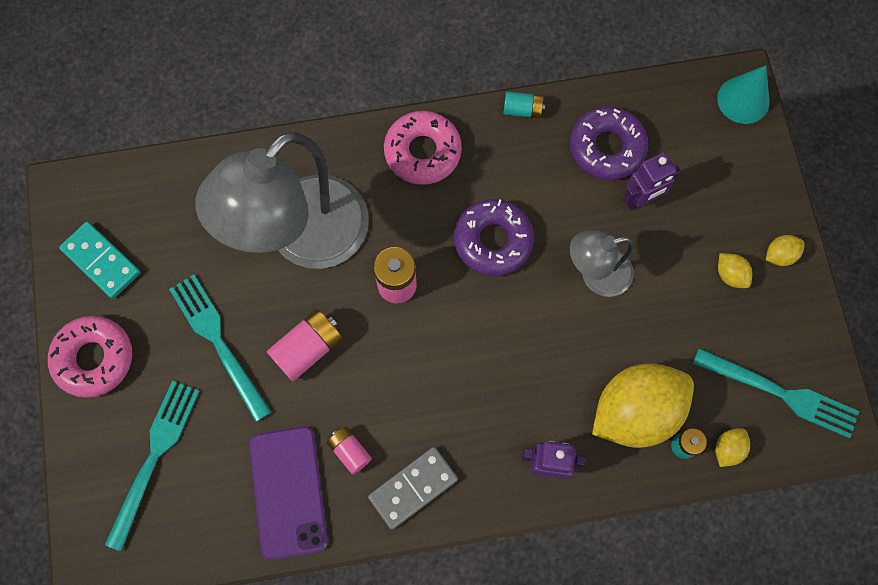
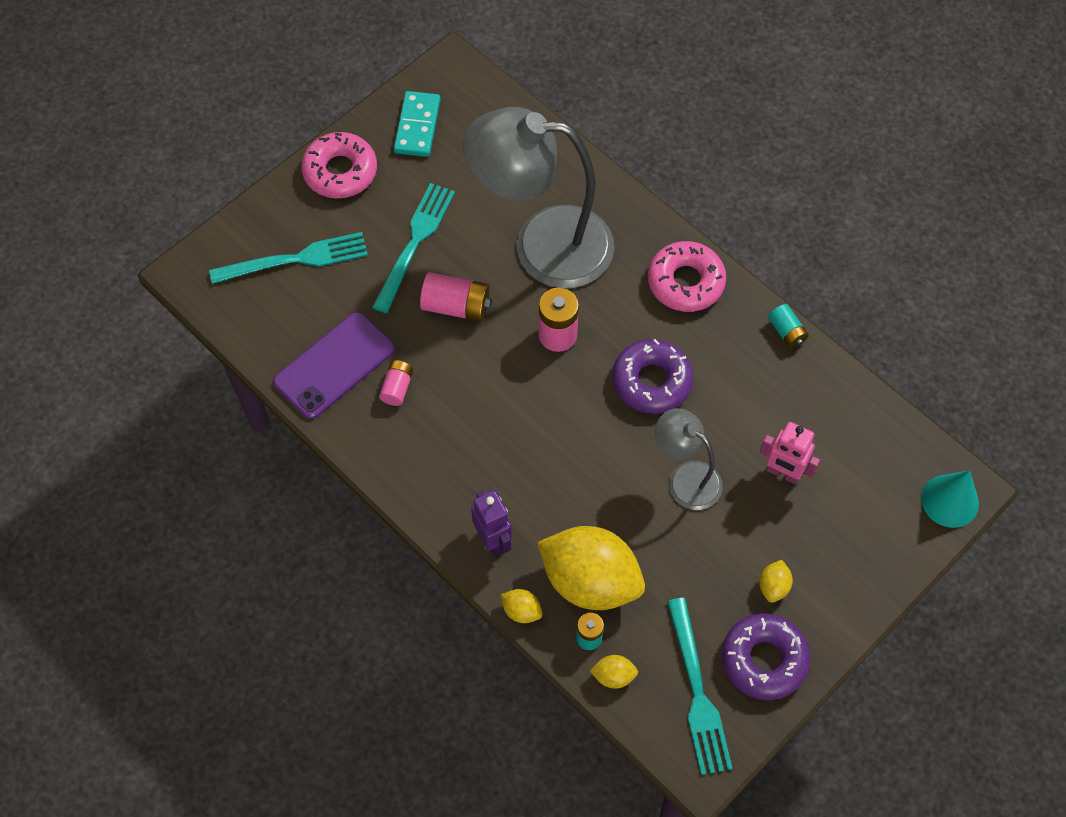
camera: 55 degrees right, 10 degrees down
grey domino [368,447,458,530] -> none
purple donut [570,106,648,180] -> purple donut moved to [722,613,810,700]
purple robot [623,152,681,211] -> pink robot [759,422,820,484]
yellow lemon [766,235,805,266] -> yellow lemon moved to [501,589,542,623]

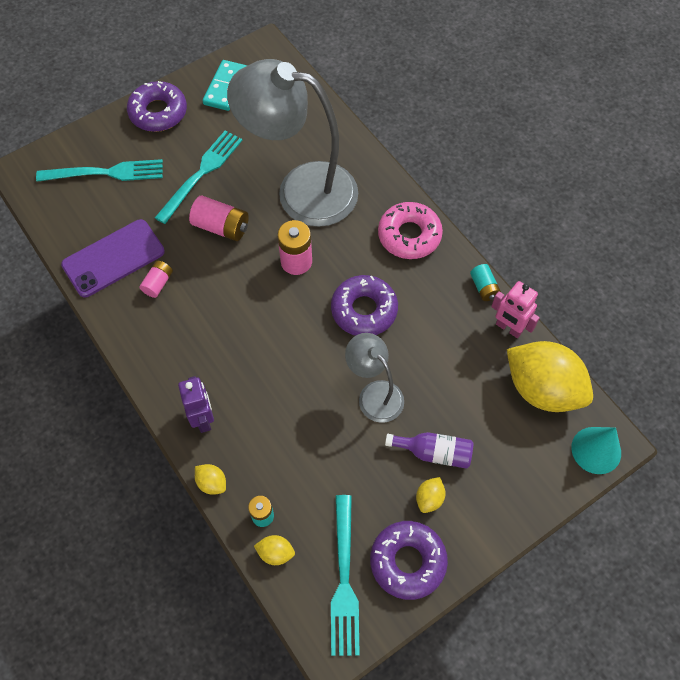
camera: 10 degrees right, 0 degrees up
pink donut [301,132,377,198] -> purple donut [127,81,187,132]
yellow lemon [537,526,645,610] -> yellow lemon moved to [507,341,593,412]
pink robot [759,422,820,484] -> pink robot moved to [491,281,540,338]
none -> purple bottle [385,432,473,469]

